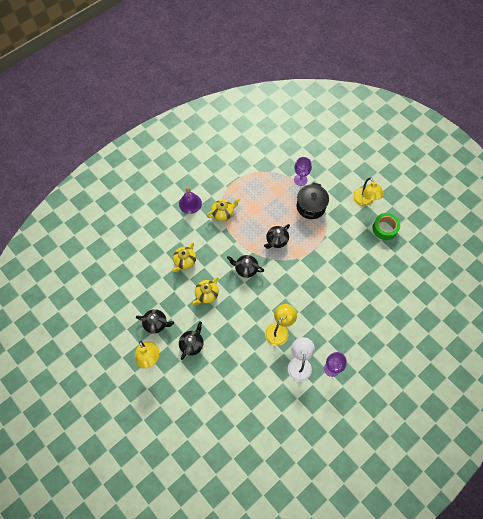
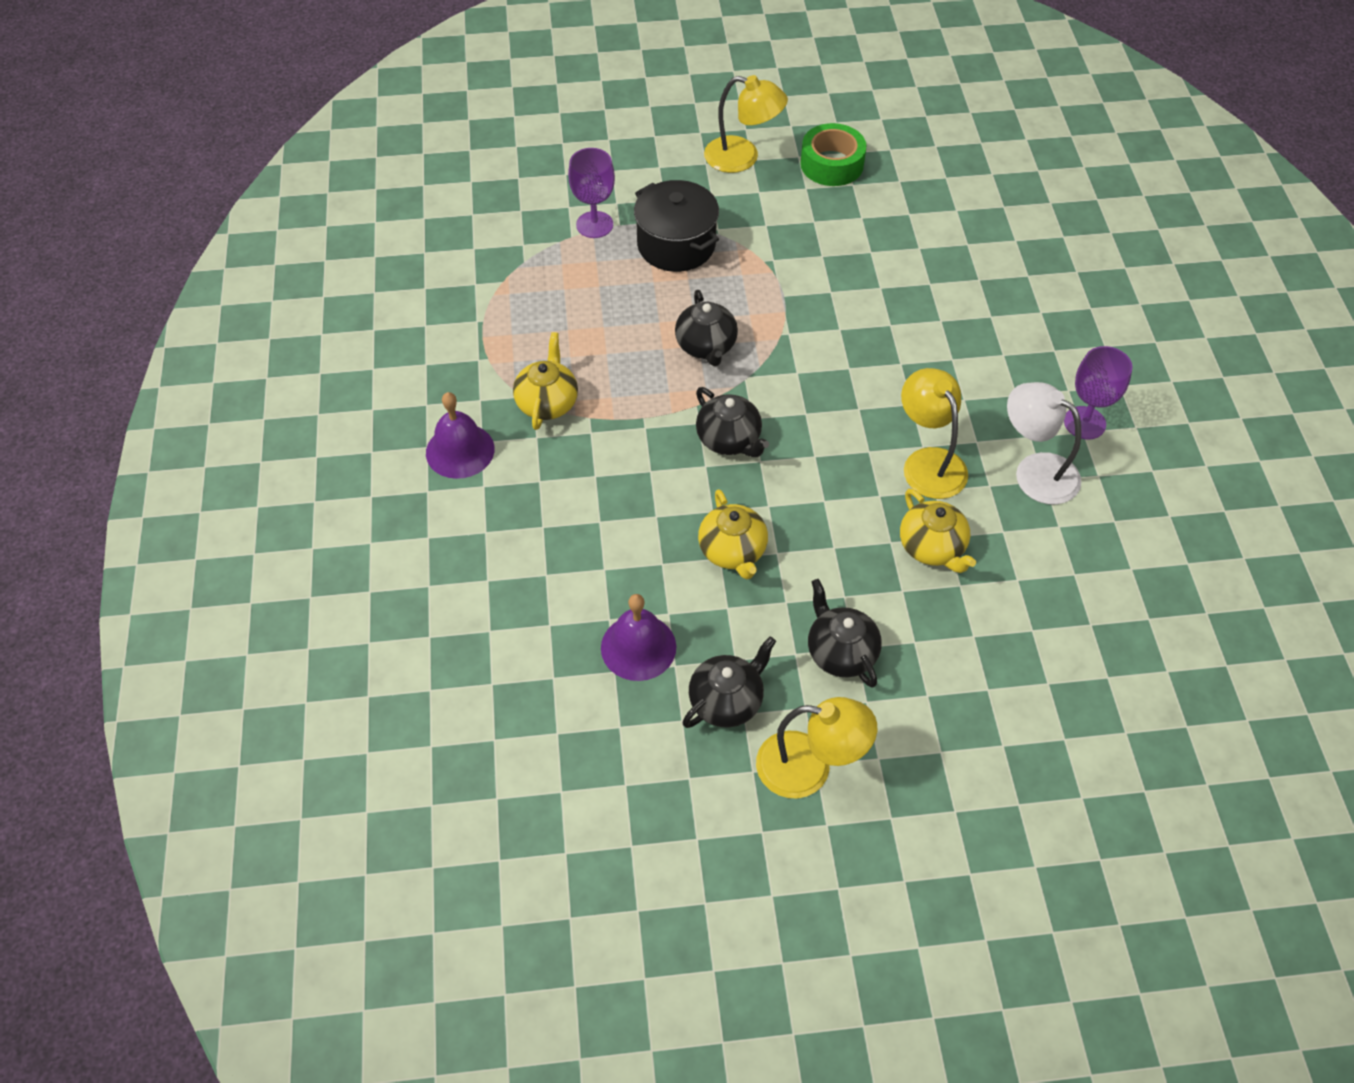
camera: 55 degrees left, 10 degrees down
yellow teapot [172,242,196,272] -> yellow teapot moved to [900,488,976,573]
black teapot [227,255,264,278] -> black teapot turned 90 degrees counterclockwise [696,387,769,457]
none -> purple bell [601,594,676,681]

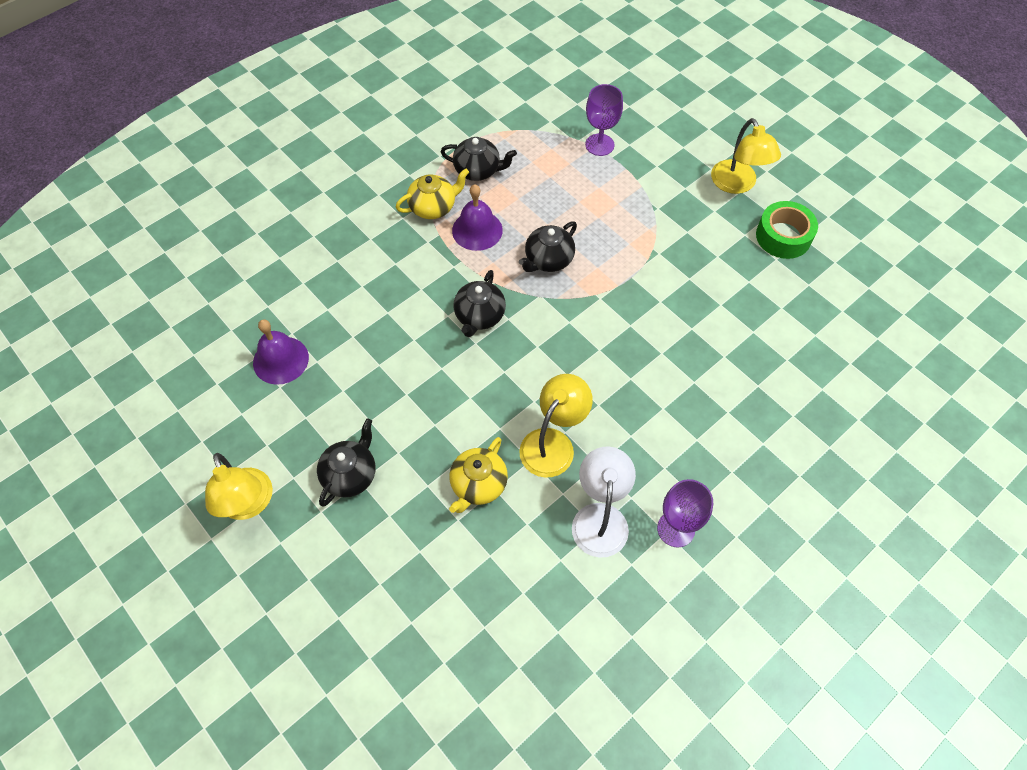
camera: 55 degrees right, 5 degrees up
purple bell [426,392,495,479] -> purple bell moved to [452,184,503,251]
black pot [634,180,719,272] -> none
black teapot [682,636,776,728] -> black teapot moved to [441,137,517,181]
yellow teapot [698,489,768,579] -> none

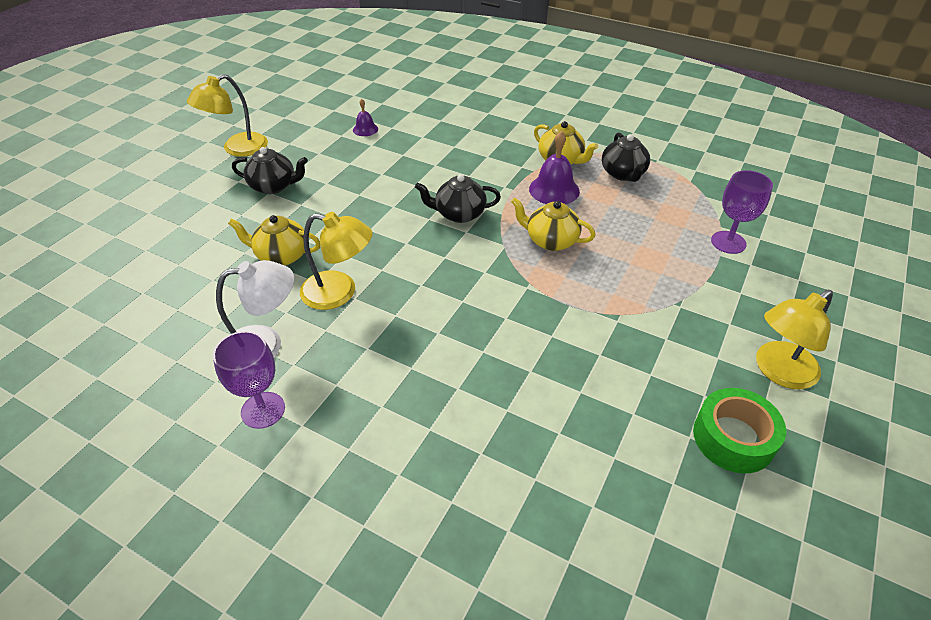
camera: 70 degrees right, 15 degrees down
purple bell [253,319,309,385] -> purple bell [353,99,378,136], size x0.56
black teapot [519,221,577,272] -> yellow teapot [511,197,595,251]

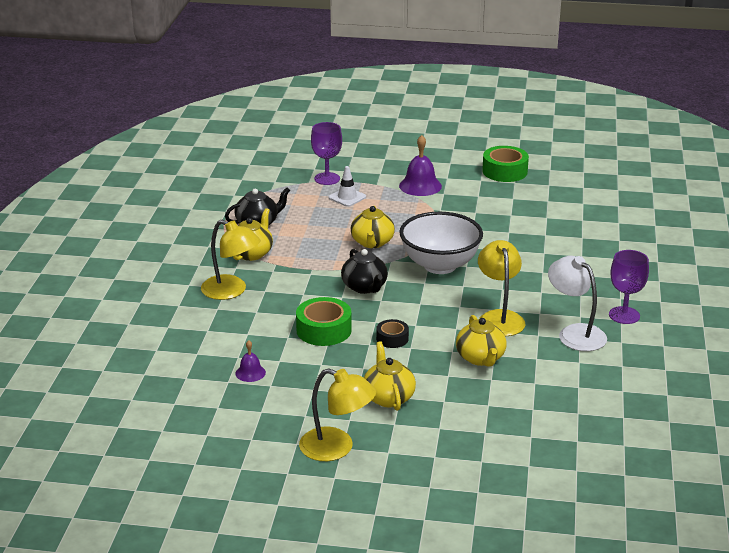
camera: 110 degrees left, 15 degrees down
black teapot [232,147,308,194] -> yellow teapot [364,341,416,411]
purple bell [529,131,580,204] -> purple bell moved to [399,135,442,196]
yellow lamp [756,290,833,389] -> yellow lamp moved to [201,220,261,300]
none -> green tape [296,297,352,346]
none -> white traffic cone [329,166,366,207]
none -> black tape [376,319,409,348]
none -> white bowl [399,212,483,274]

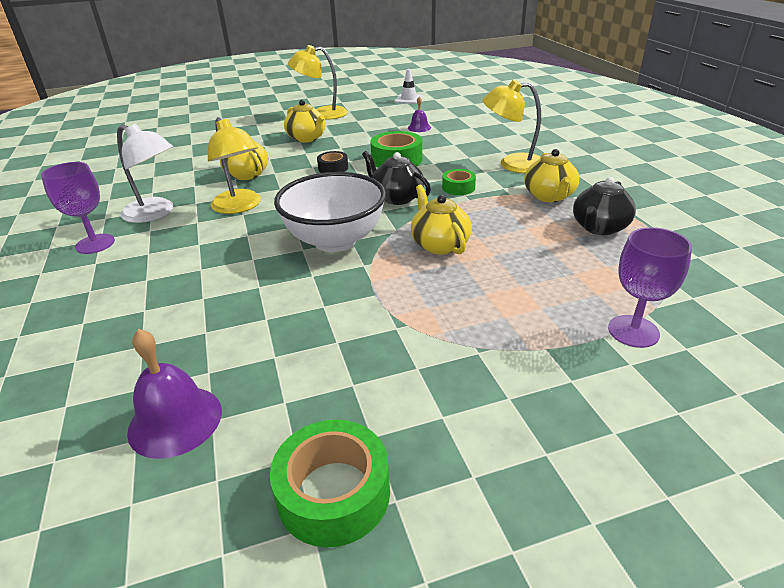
camera: 155 degrees right, 5 degrees up
white traffic cone [329,166,366,207] -> white traffic cone moved to [395,69,423,104]
purple bell [399,135,442,196] -> purple bell moved to [127,329,222,459]
none -> green tape [442,169,476,195]

